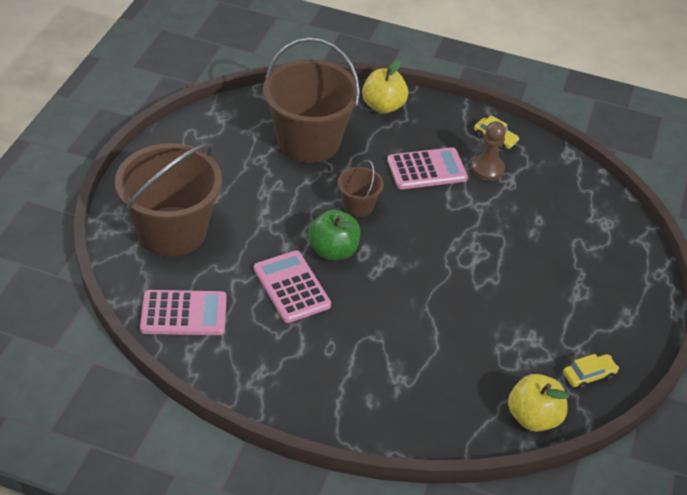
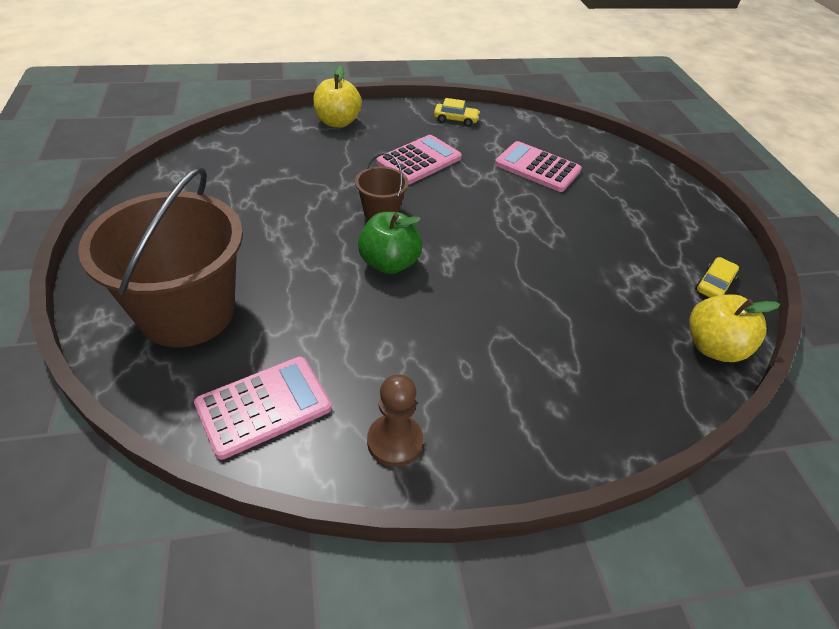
camera: 30 degrees left, 0 degrees up
pink calculator [254,251,331,323] -> pink calculator moved to [495,141,582,192]
brown bucket [263,38,360,163] -> none
brown pawn [472,121,506,181] -> brown pawn moved to [367,374,423,467]

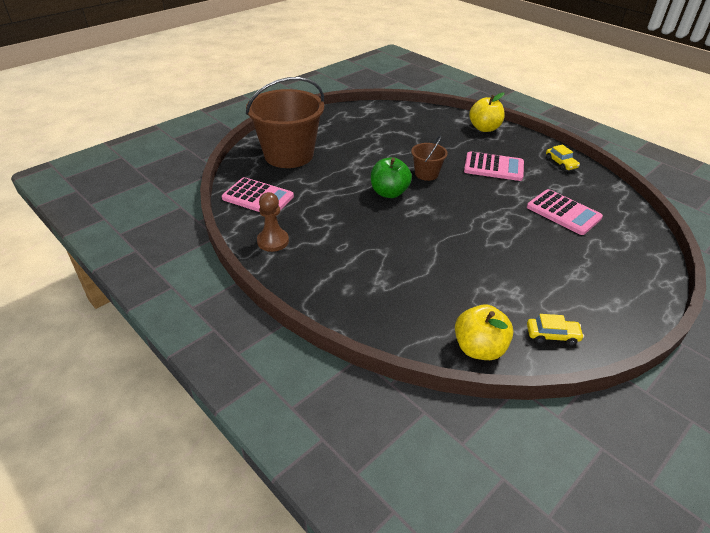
camera: 60 degrees right, 5 degrees down
pink calculator [495,141,582,192] -> pink calculator turned 135 degrees clockwise [527,189,603,235]

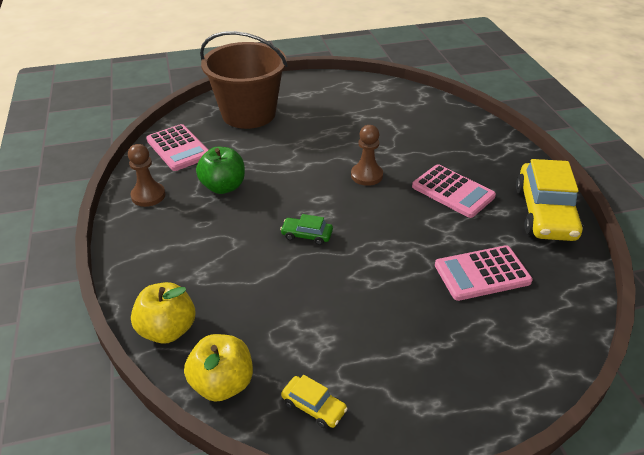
camera: 30 degrees right, 0 degrees up
green apple [371,157,412,198] -> green apple moved to [196,147,245,194]
brown bucket [411,136,448,181] -> brown pawn [351,125,383,186]
yellow apple [469,93,505,132] -> yellow apple moved to [131,282,195,344]
pink calculator [527,189,603,235] -> pink calculator turned 90 degrees clockwise [435,245,533,301]
yellow car [546,145,580,171] -> yellow car [516,159,583,241], size x2.19
none -> green car [280,214,333,245]

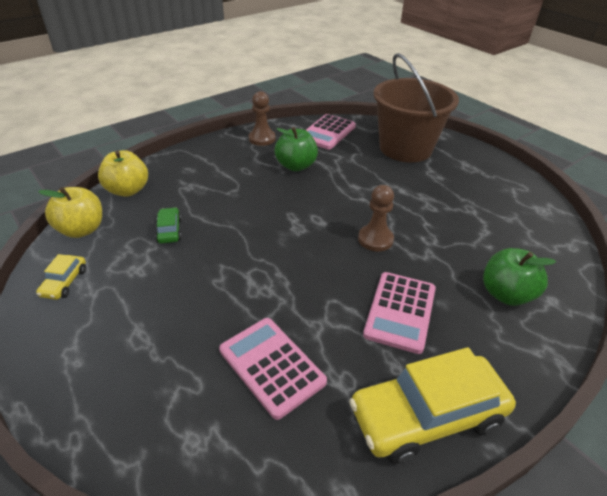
camera: 65 degrees right, 0 degrees up
green car [280,214,333,245] -> green car moved to [155,207,182,244]
none -> green apple [483,248,556,306]

